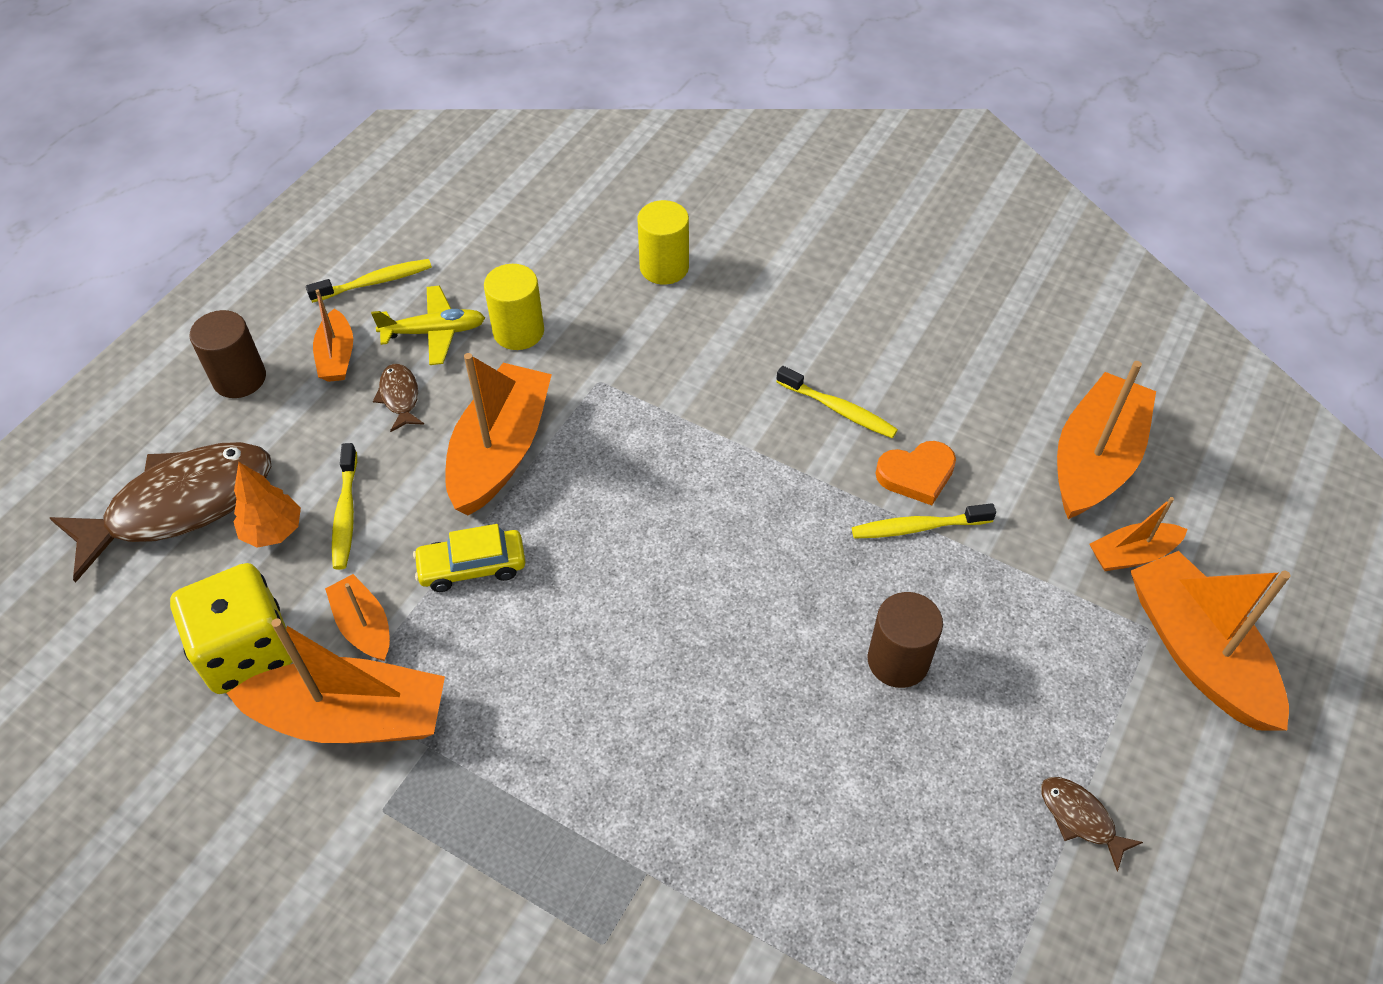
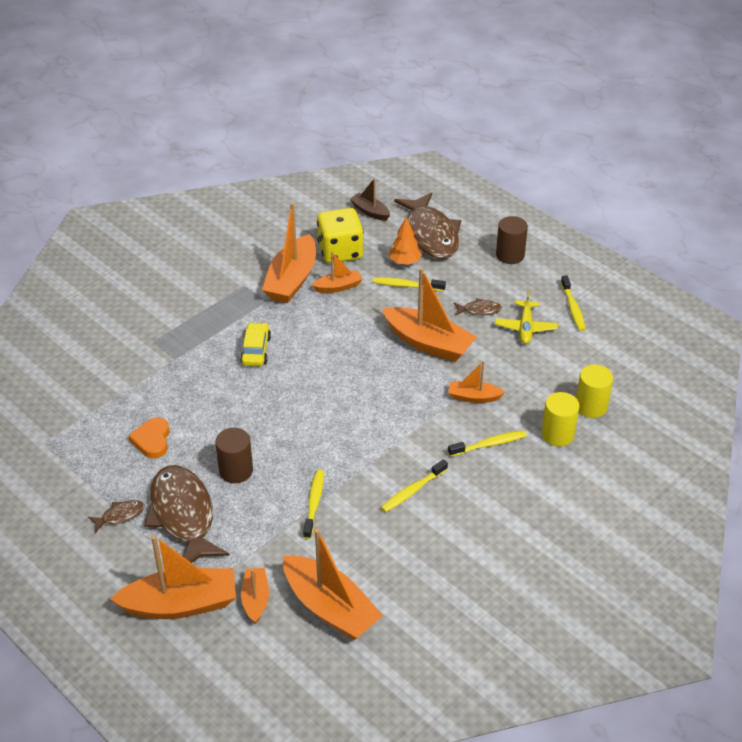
camera: 105 degrees right, 10 degrees down
orange boat [313,289,353,382] -> orange boat moved to [449,361,505,403]
yellow car [413,524,526,592] -> yellow car moved to [240,323,271,366]
yellow cylinder [484,264,544,350] -> yellow cylinder moved to [576,365,613,418]
orange heart [875,441,956,505] -> orange heart moved to [128,417,170,459]
none -> brown fish [144,465,230,563]
none -> brown boat [350,178,390,221]
none -> yellow toothbrush [448,431,527,457]

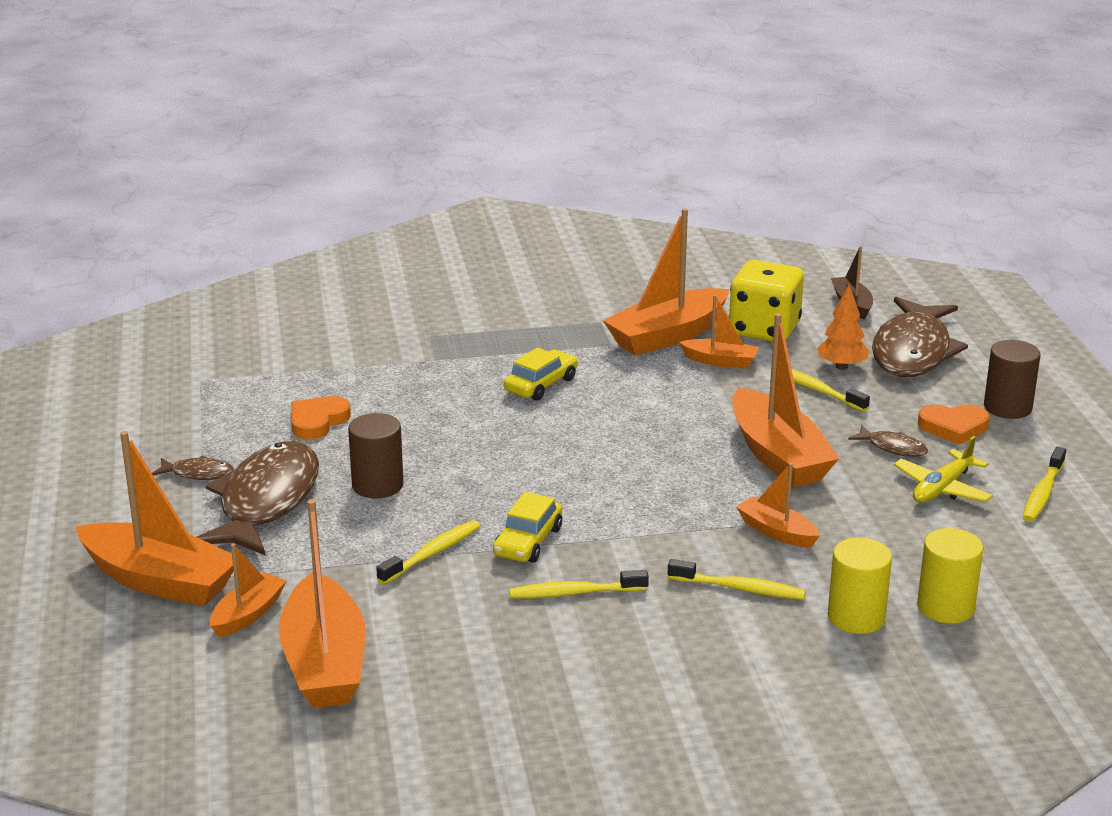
camera: 35 degrees right, 15 degrees down
none -> yellow car [493,492,562,563]
none -> orange heart [918,404,989,445]

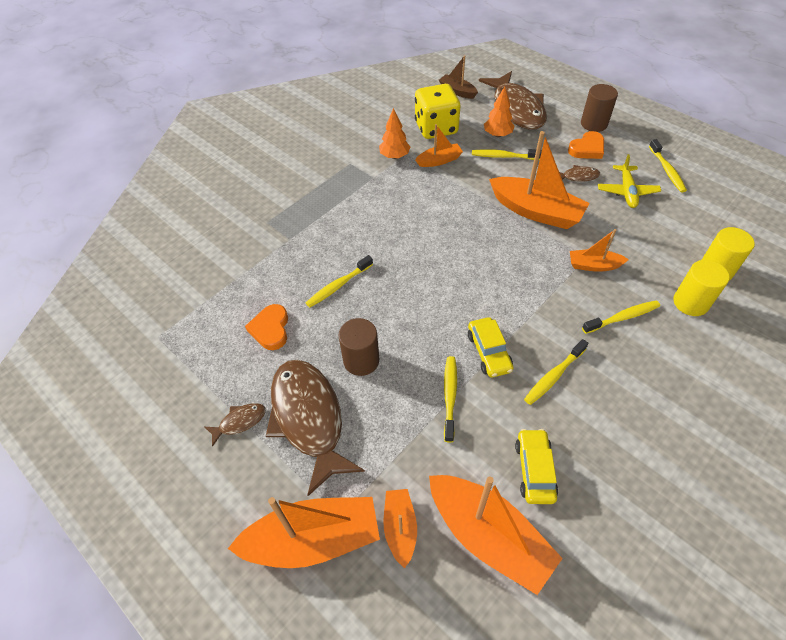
camera: 35 degrees left, 25 degrees up
yellow car [504,347,578,401] -> yellow car moved to [515,429,558,504]
orange boat [603,208,729,355] -> orange tree [379,108,410,159]
none -> yellow toothbrush [306,255,373,307]

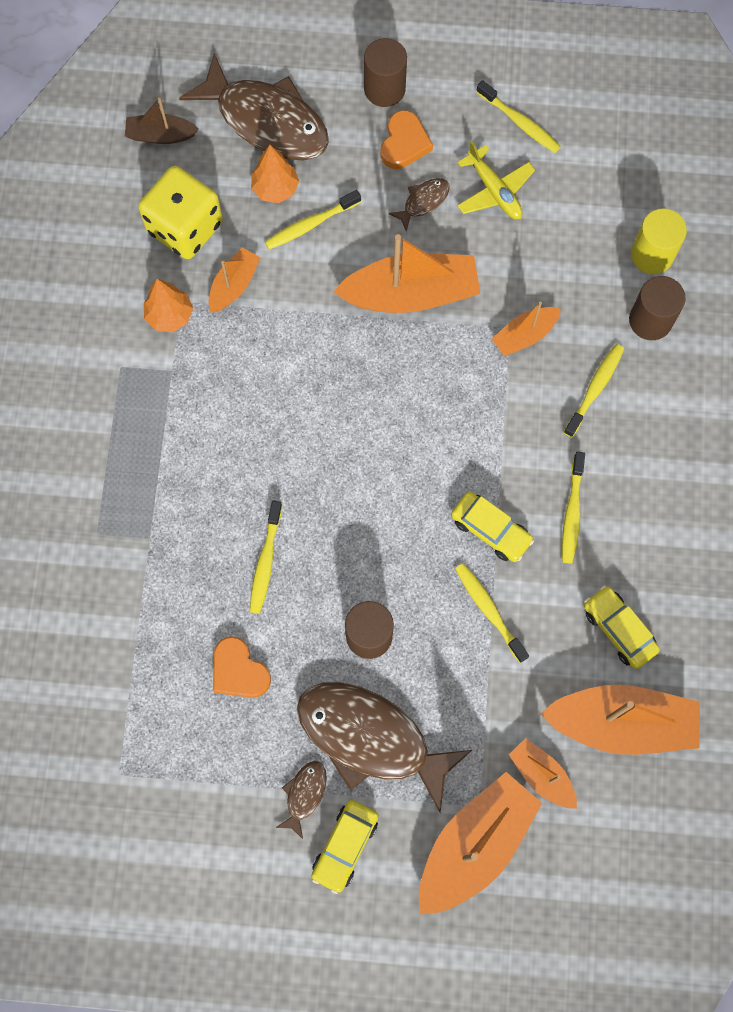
camera: 40 degrees left, 20 degrees up
yellow cylinder [673,260,729,316] -> brown cylinder [629,276,686,340]
none -> yellow car [311,800,378,894]

